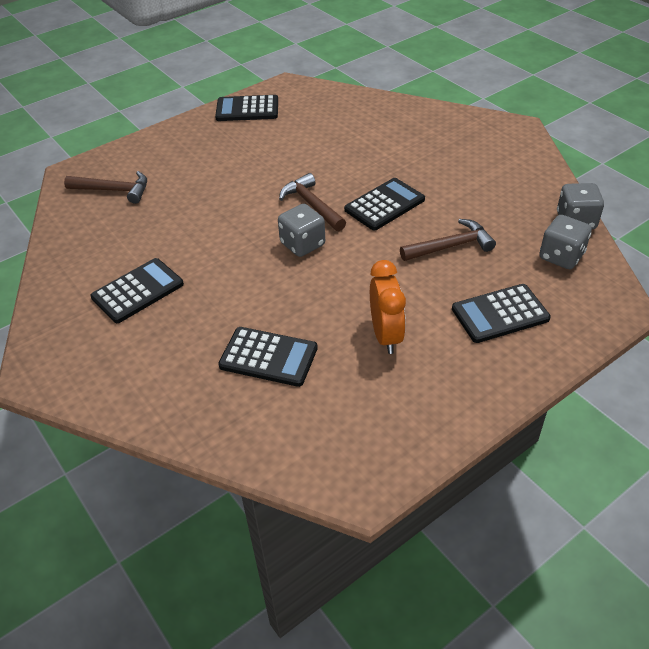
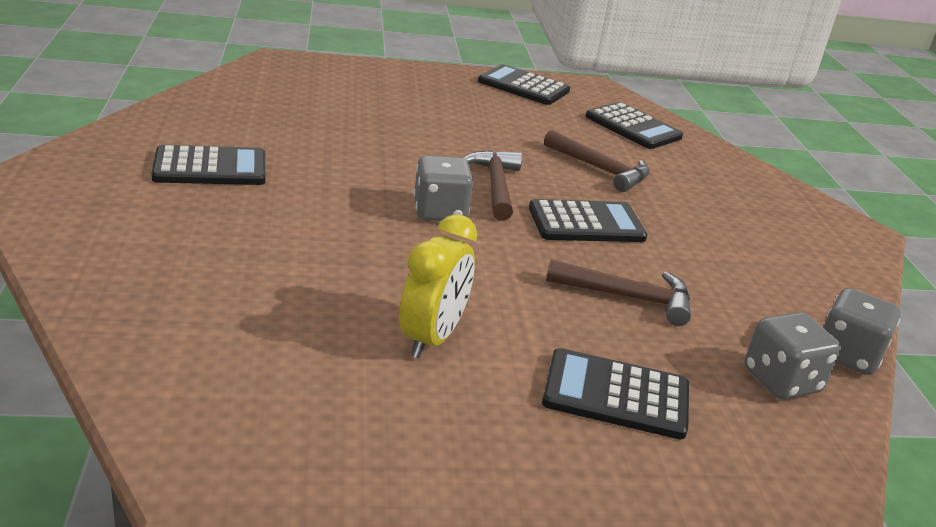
camera: 25 degrees right, 15 degrees down
brown hammer [64,171,147,204] -> brown hammer moved to [544,130,650,192]
black calculator [218,327,318,387] -> black calculator moved to [585,102,683,149]
orange clock [370,260,406,354] -> yellow clock [399,214,477,358]

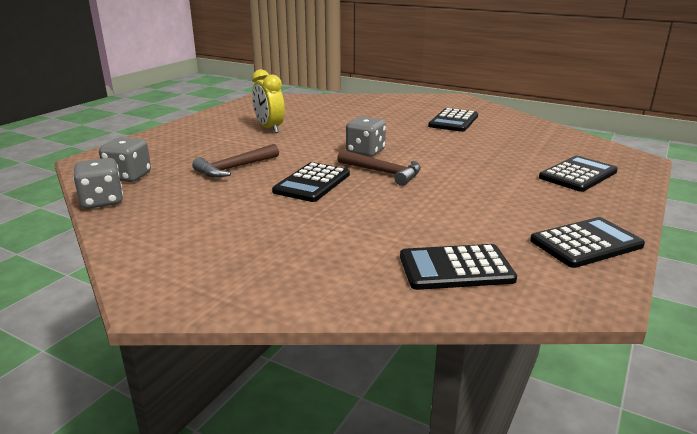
camera: 130 degrees right, 5 degrees down
black calculator [542,348,689,439] -> black calculator moved to [539,156,618,192]
brown hammer [544,130,650,192] -> none

